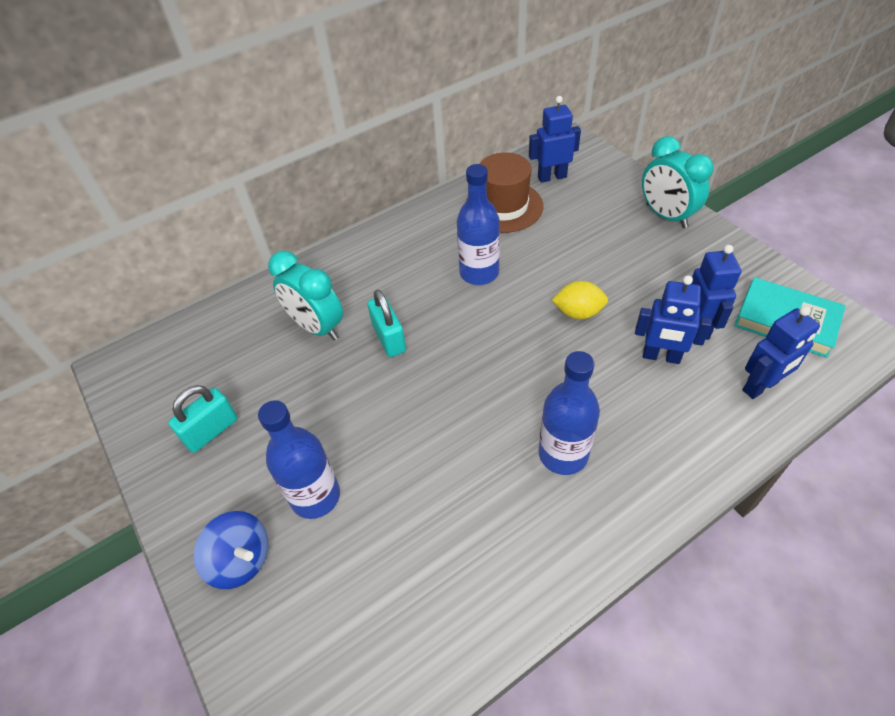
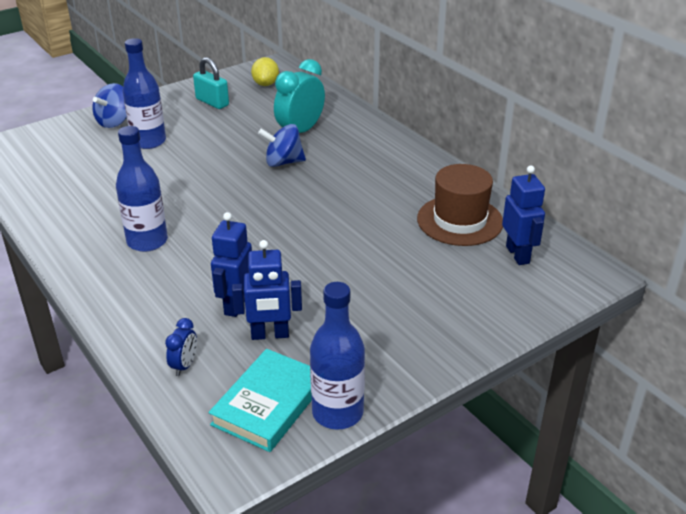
camera: 85 degrees right, 15 degrees down
turquoise padlock [367,290,406,357] -> blue spinning top [258,124,306,167]
blue bottle [457,164,500,285] -> blue bottle moved to [310,282,365,430]
yellow lemon [552,281,608,319] -> yellow lemon moved to [251,57,279,86]
turquoise clock [642,136,714,228] -> none
blue robot [743,306,820,399] -> blue clock [165,318,197,376]

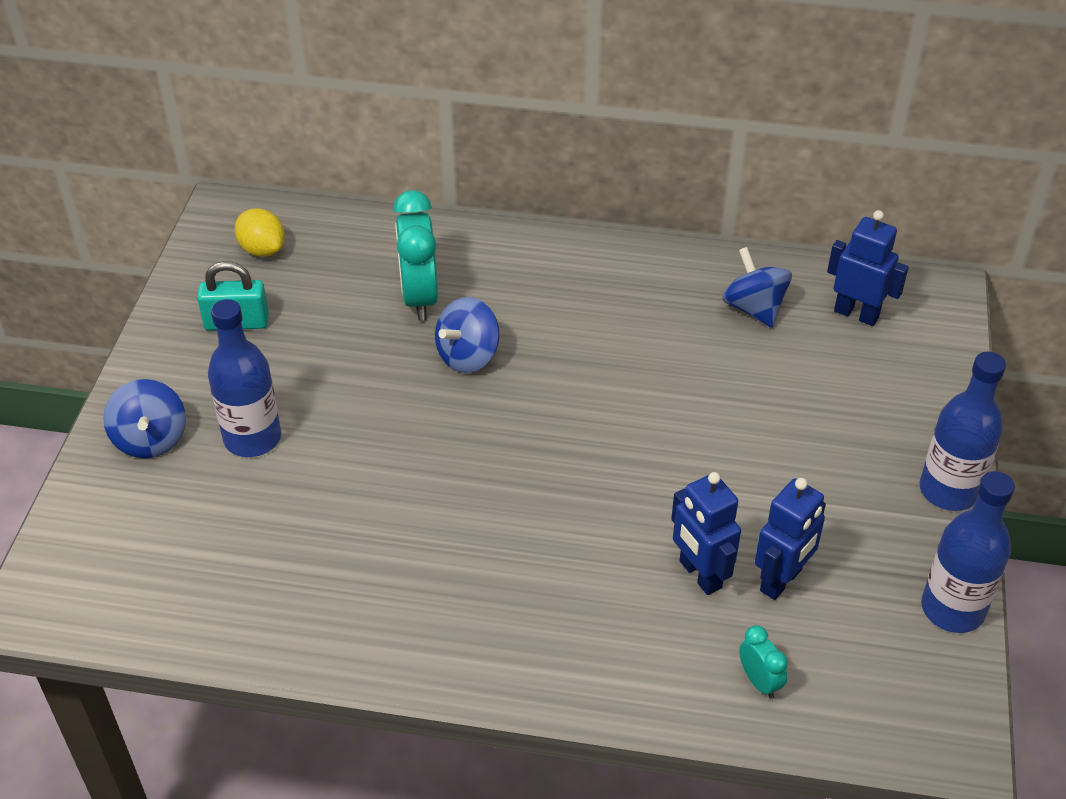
camera: 45 degrees left, 10 degrees up
blue bottle [116,126,168,252] -> blue bottle moved to [920,352,1006,511]
blue clock [165,318,197,376] -> turquoise clock [739,625,788,699]
turquoise book [208,349,312,452] -> none
brown hat [417,164,503,246] -> blue spinning top [722,247,792,328]

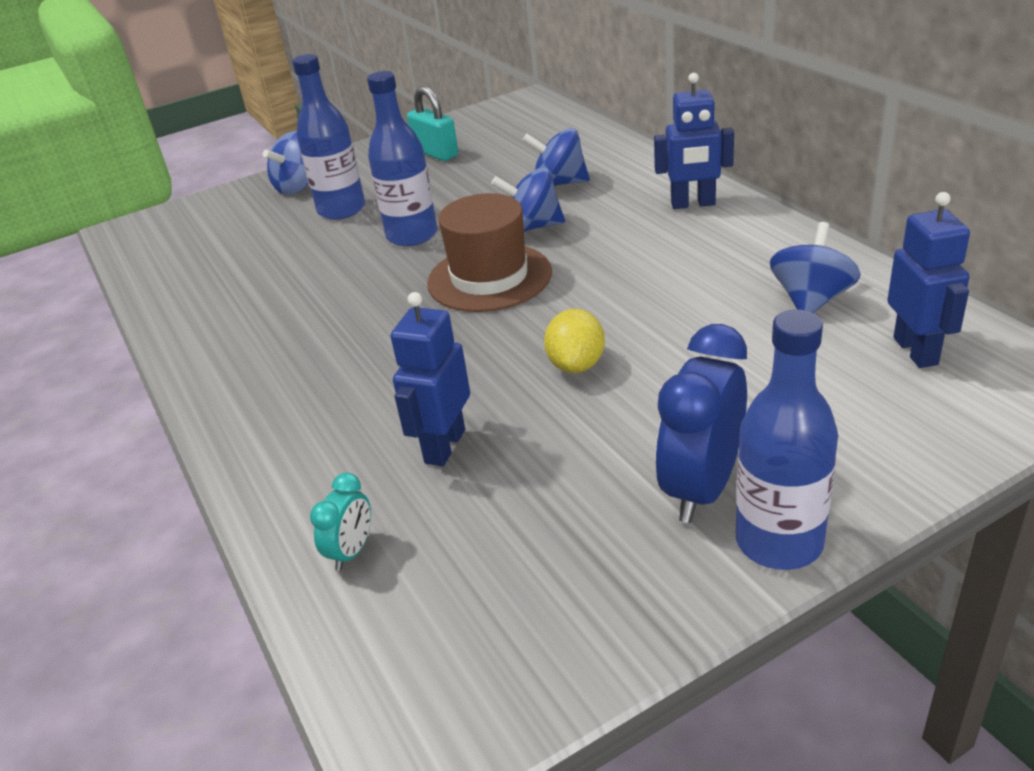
camera: 55 degrees right, 10 degrees down
yellow lemon [235,208,285,257] -> yellow lemon moved to [544,309,605,373]
turquoise clock [393,190,438,321] -> blue spinning top [522,128,590,186]
blue robot [755,478,826,600] -> blue robot moved to [654,73,734,209]
blue bottle [921,471,1015,633] -> blue bottle moved to [367,71,437,246]
none -> brown hat [427,193,552,312]
none -> blue clock [655,324,747,523]

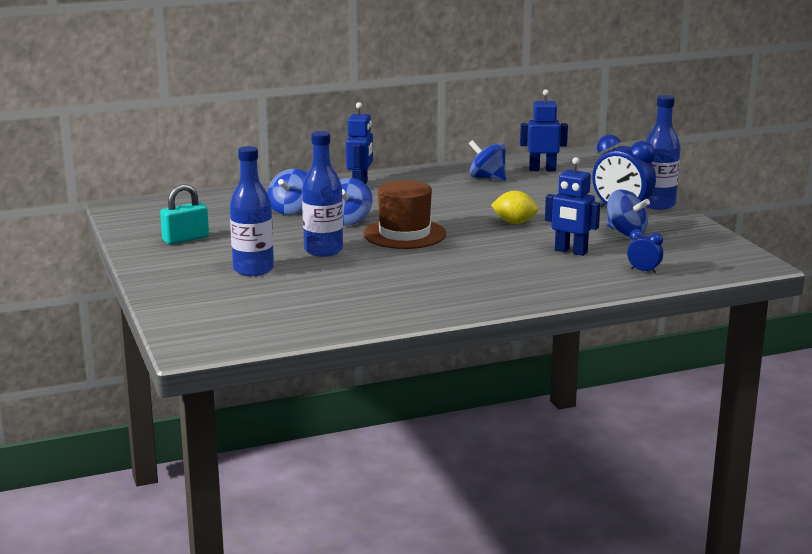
camera: 85 degrees left, 15 degrees down
blue spinning top [263,131,309,195] -> blue spinning top moved to [607,190,650,237]
turquoise clock [310,473,371,571] -> blue clock [627,229,663,274]

